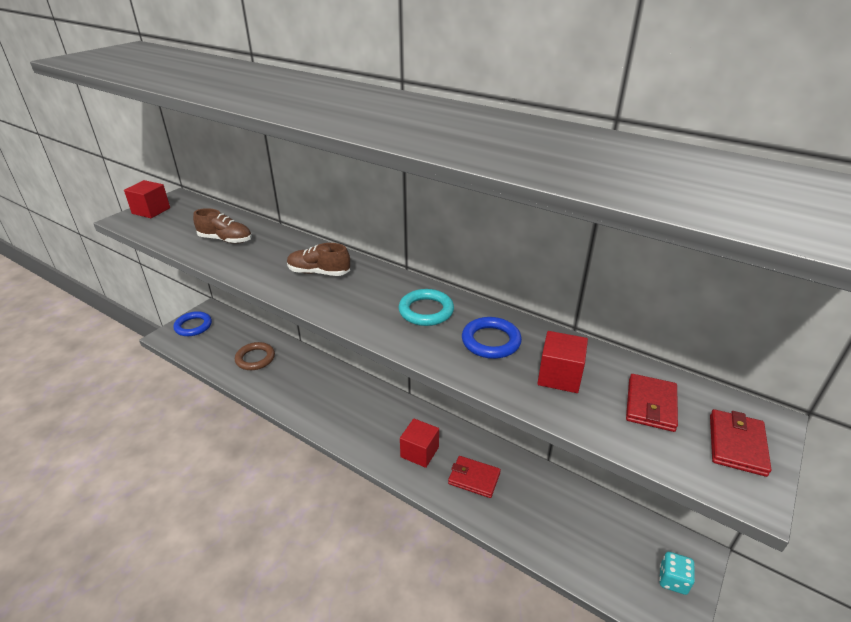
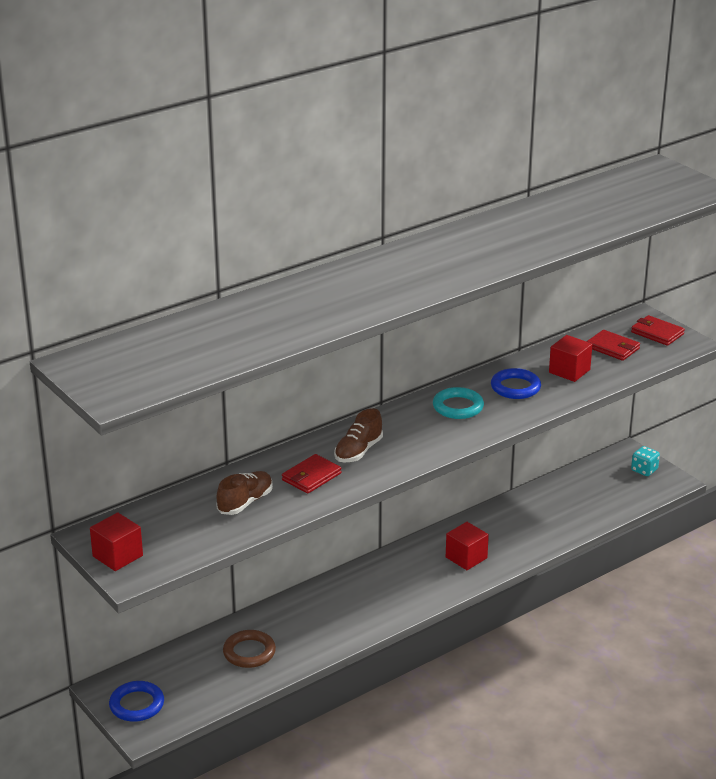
camera: 70 degrees left, 5 degrees down
red wallet [448,456,501,498] -> red wallet moved to [282,454,342,494]

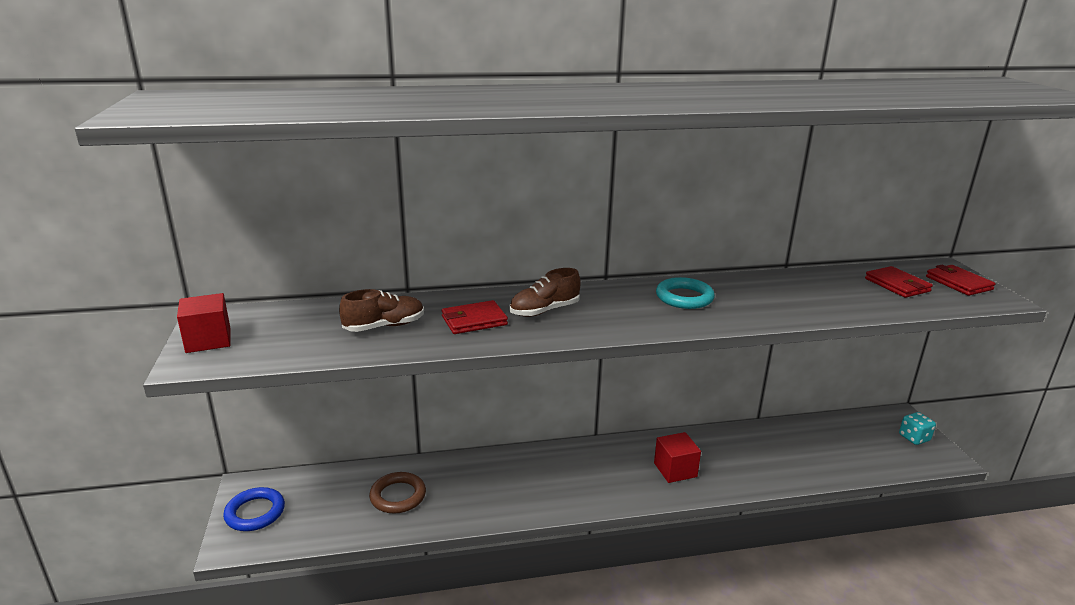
camera: 25 degrees right, 5 degrees down
blue ring [491,368,541,399] -> none
red cube [549,335,593,382] -> none

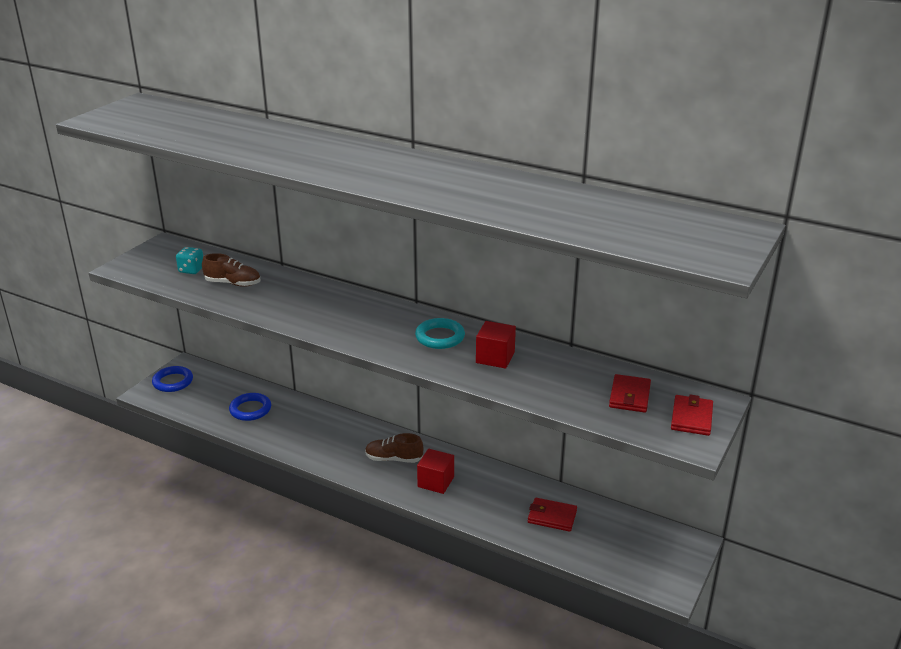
camera: 40 degrees right, 5 degrees up
red cube [177,293,230,353] -> red cube moved to [476,321,516,369]
brown ring [369,472,426,513] -> blue ring [229,393,271,421]
red wallet [442,300,508,334] -> red wallet moved to [528,498,577,532]
brown shoe [509,268,581,317] -> brown shoe moved to [365,433,424,463]
turquoise dice [899,412,936,445] -> turquoise dice moved to [176,247,203,274]

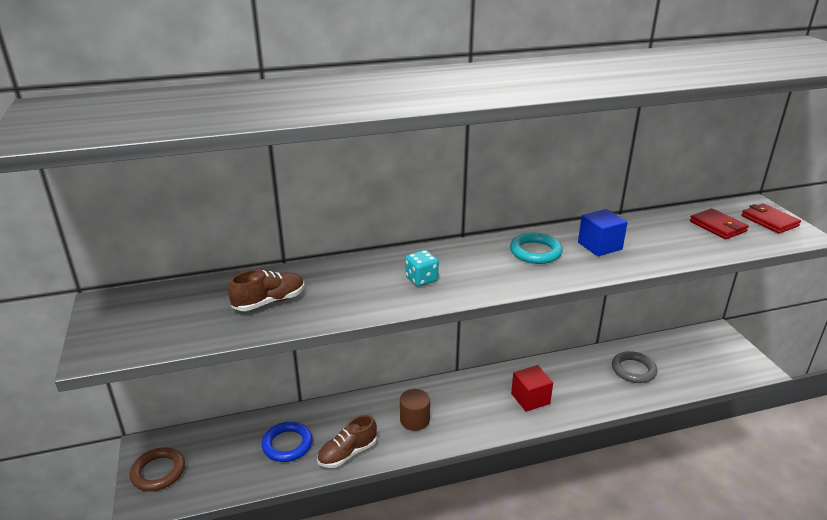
camera: 45 degrees left, 0 degrees up
blue ring [152,366,193,392] -> brown ring [130,447,185,491]
turquoise dice [176,247,203,274] -> turquoise dice moved to [405,250,439,286]
brown shoe [365,433,424,463] -> brown shoe moved to [317,415,377,468]
red cube [476,321,516,369] -> blue cube [578,209,628,256]
red wallet [528,498,577,532] -> grey ring [612,351,658,383]
none -> brown cylinder [400,389,430,431]

